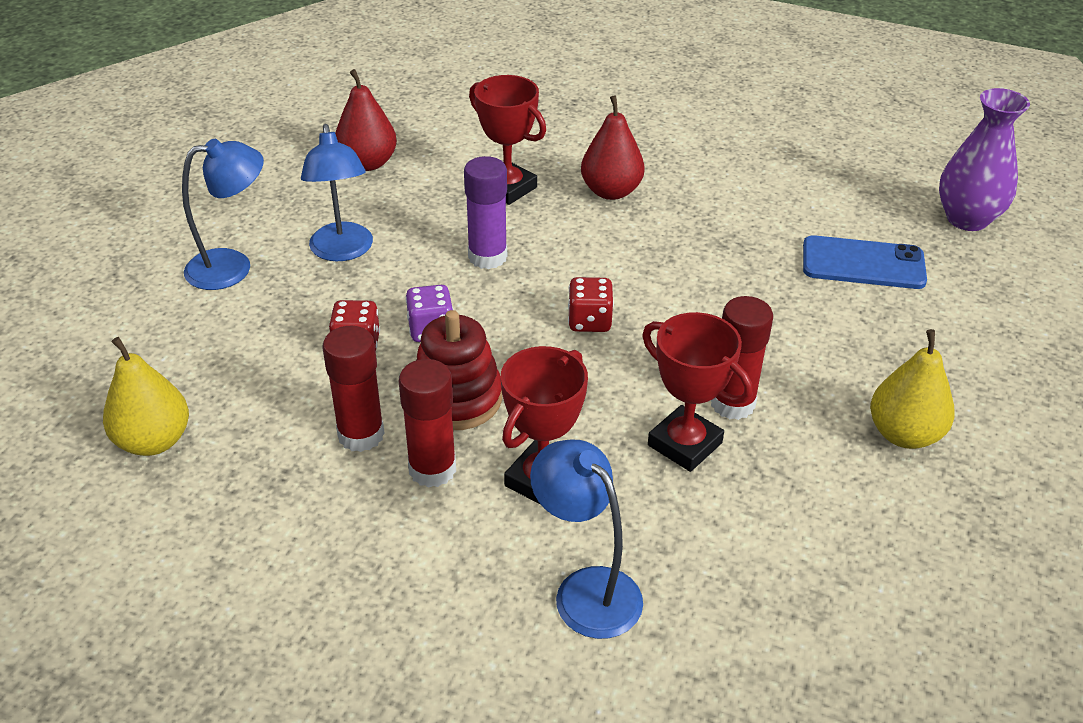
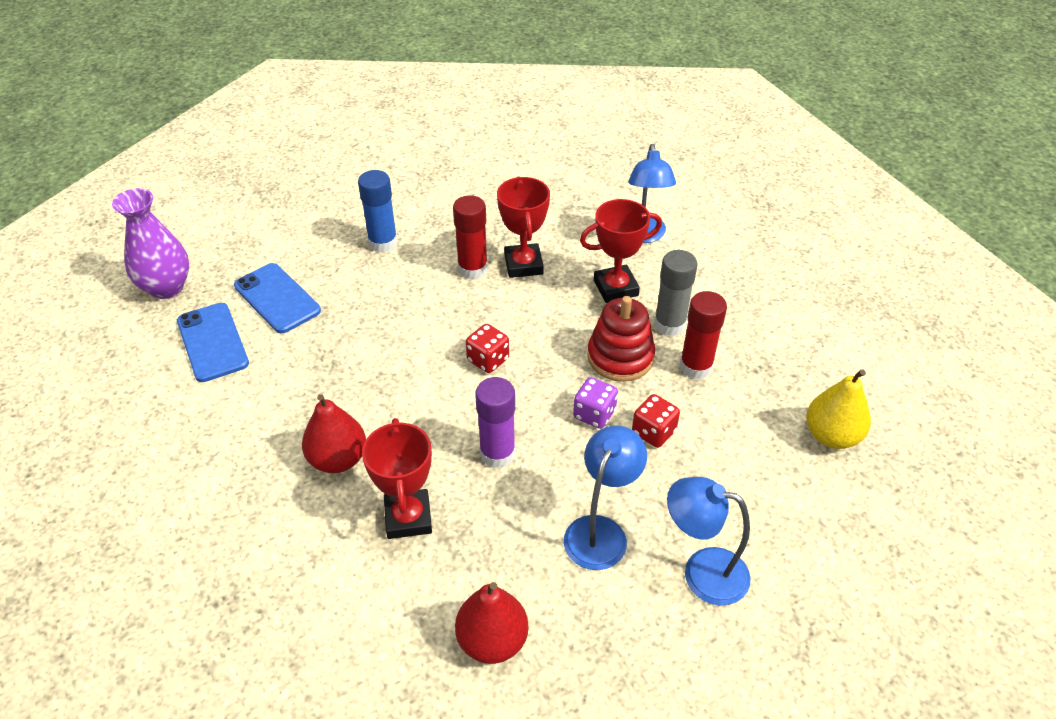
camera: 140 degrees left, 5 degrees up
red glue stick [399,359,456,488] -> grey glue stick [654,250,697,336]
yellow pear [870,329,955,449] -> none
none -> blue phone [177,303,249,382]
none -> blue glue stick [358,170,398,253]

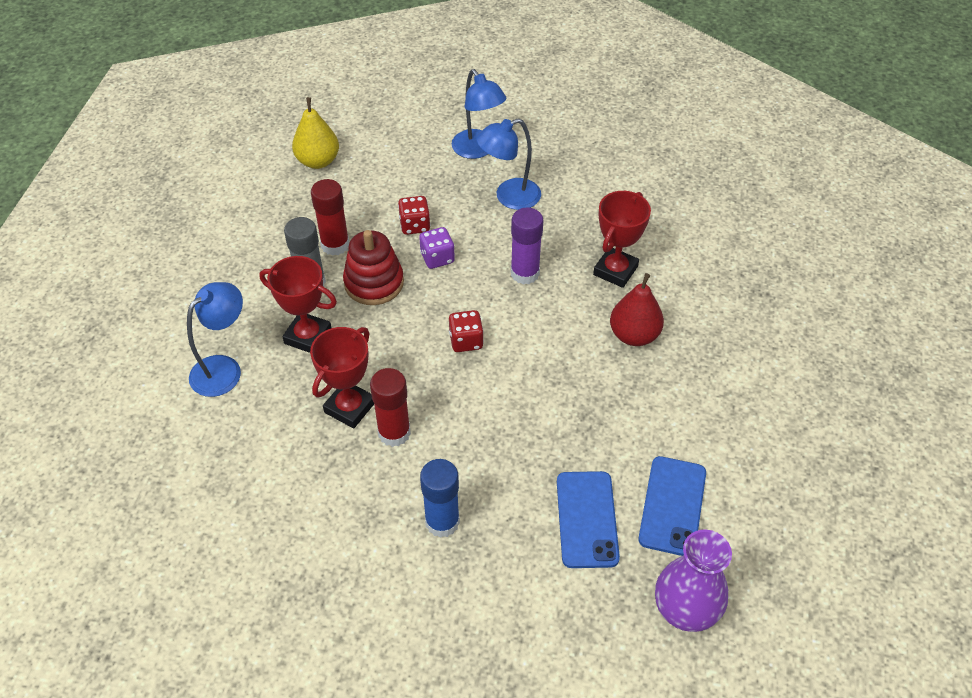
camera: 140 degrees left, 5 degrees up
red pear [455,582,529,664] -> none

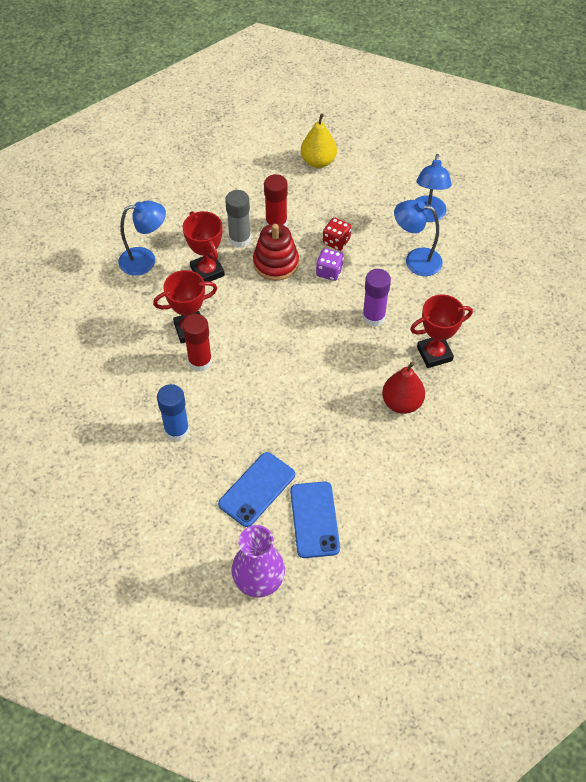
camera: 40 degrees right, 5 degrees up
red dice [449,310,484,352] -> none
blue phone [638,456,706,556] -> blue phone turned 60 degrees counterclockwise [290,481,340,558]

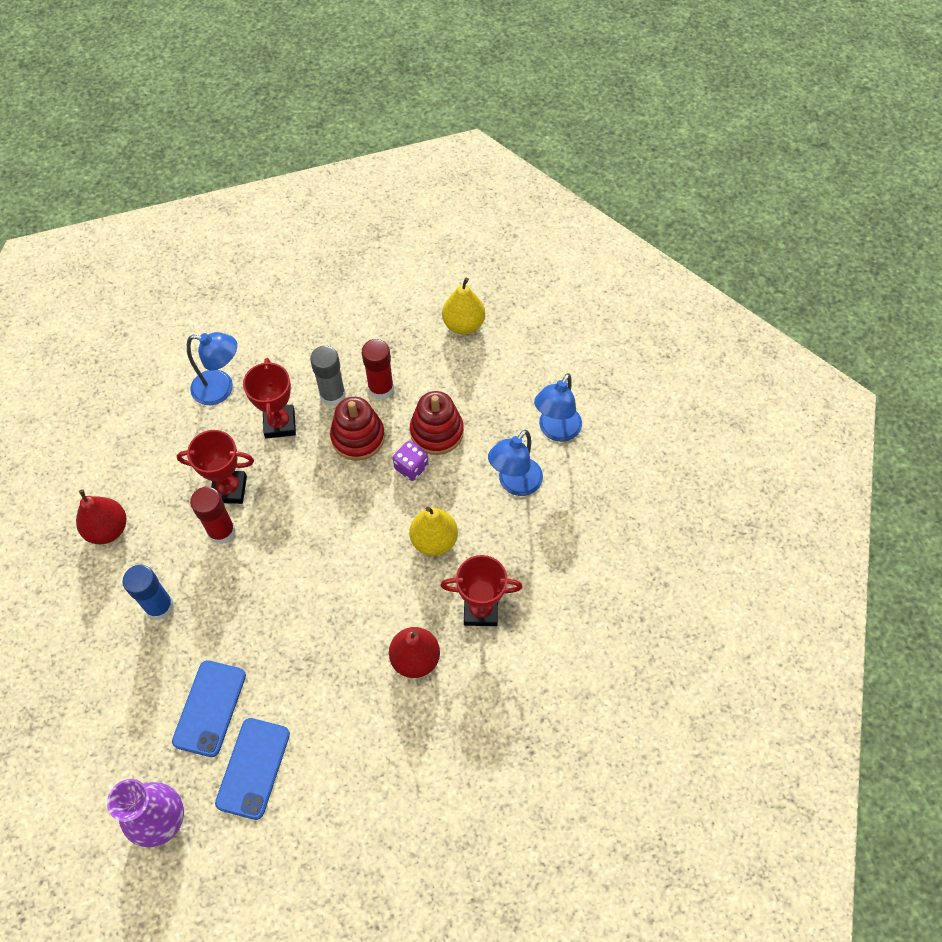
camera: 20 degrees right, 5 degrees up
blue phone [218,452,295,527] -> blue phone turned 45 degrees counterclockwise [172,660,246,757]
red dice [323,217,351,251] -> red stacking toy [410,391,464,455]
purple glue stick [362,269,391,327] -> yellow pear [409,507,458,556]
blue lamp [394,200,443,276] -> blue lamp turned 90 degrees counterclockwise [488,430,543,496]
none -> red pear [76,489,126,544]

